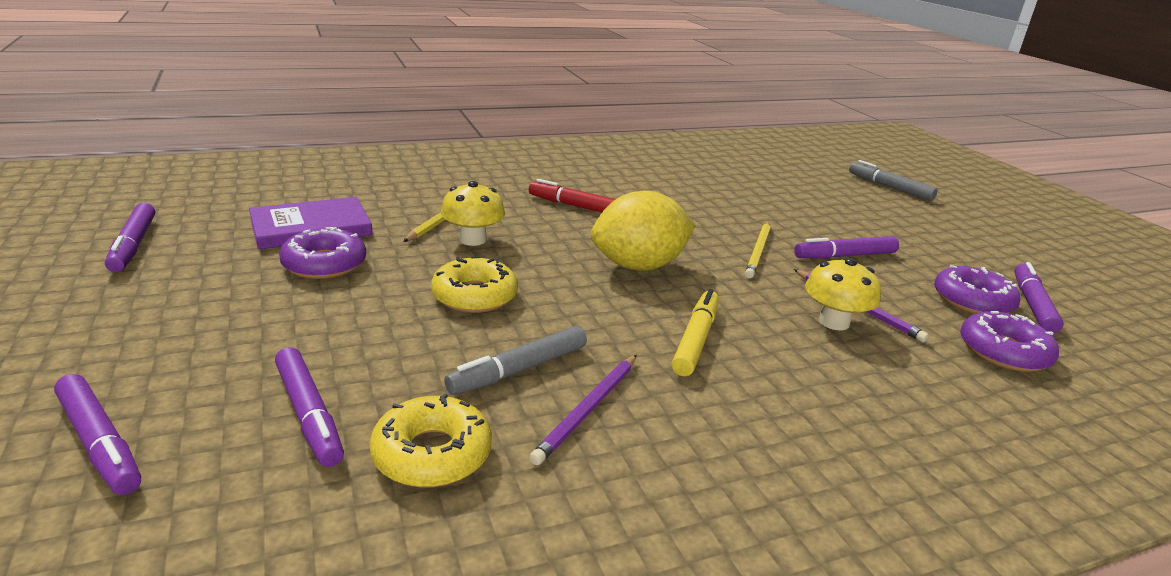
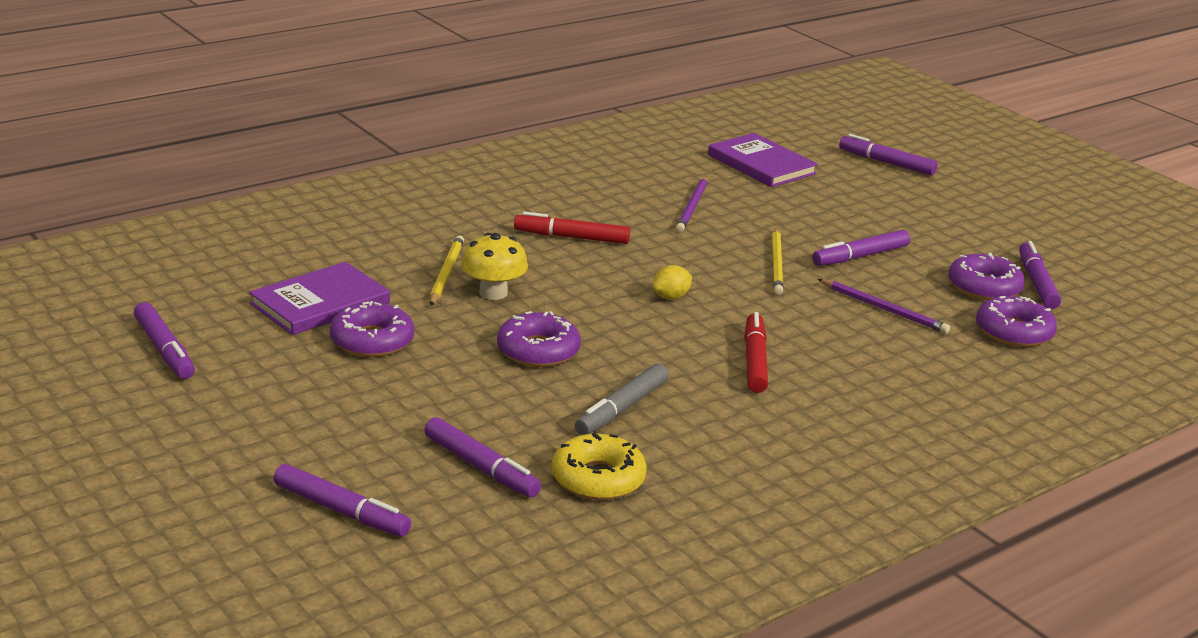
camera: 15 degrees left, 0 degrees up
yellow donut [431,256,518,313] -> purple donut [497,311,581,367]
purple pencil [529,355,637,465] -> purple pencil moved to [676,177,707,232]
yellow lemon [591,191,696,271] -> yellow lemon [652,265,692,300], size x0.43
yellow marker [672,289,719,376] -> red marker [745,312,768,393]
yellow mushroom [805,258,881,330] -> none
grey marker [849,160,938,201] -> purple marker [839,134,938,176]
none -> purple book [708,133,818,187]

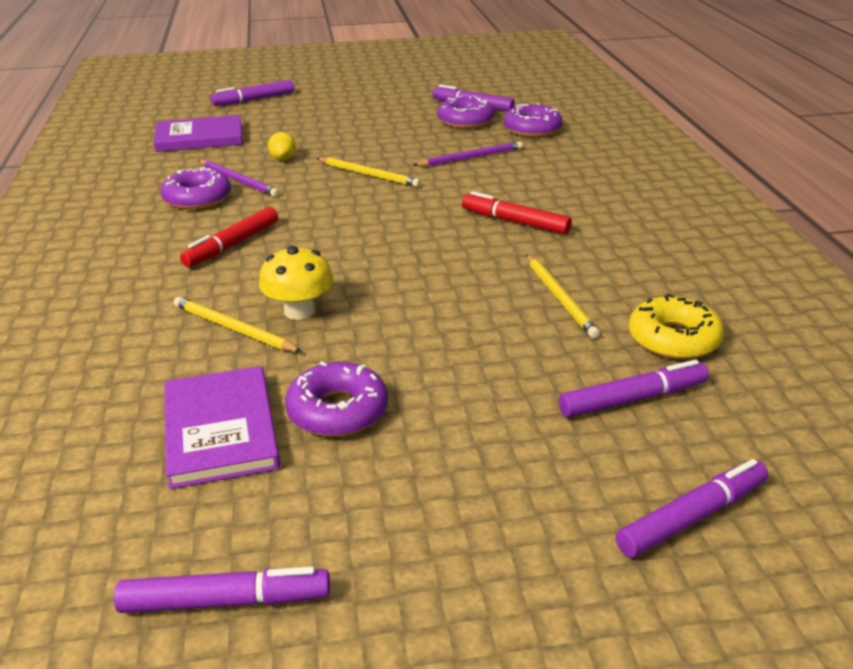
camera: 60 degrees left, 5 degrees up
purple donut [497,311,581,367] -> purple donut moved to [161,167,231,210]
grey marker [575,363,669,435] -> yellow pencil [527,255,600,338]
yellow lemon [652,265,692,300] -> yellow lemon moved to [268,132,296,161]
purple marker [812,230,910,266] -> none

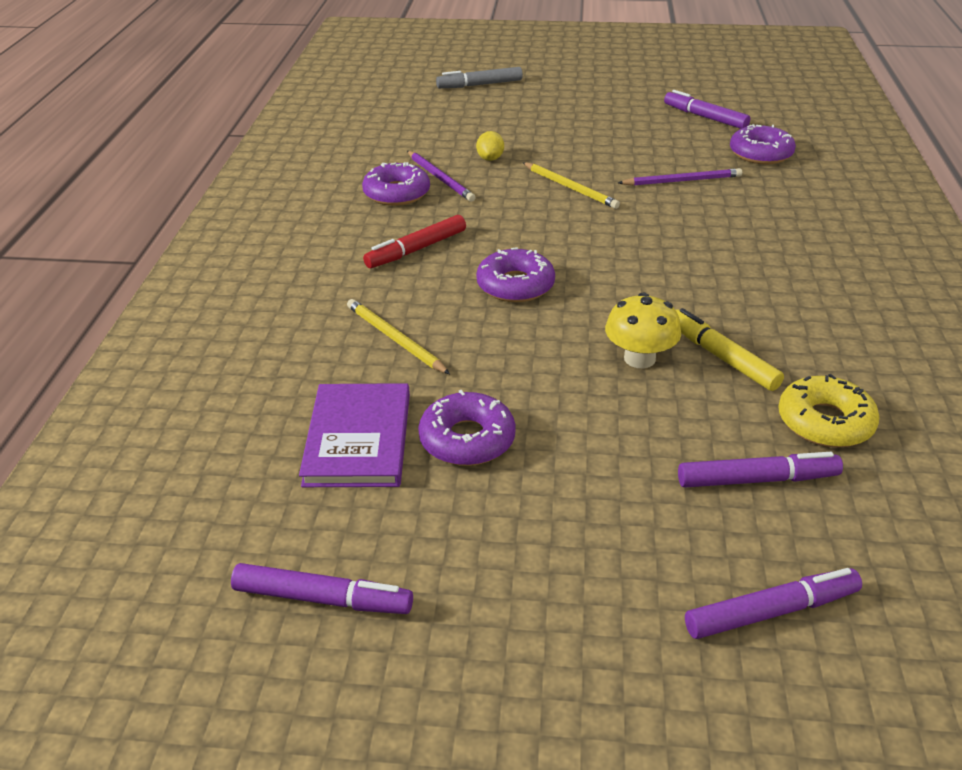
camera: 15 degrees right, 5 degrees up
purple book [153,115,243,152] -> none
purple marker [211,80,294,106] -> grey marker [436,67,523,88]
yellow mushroom [259,245,334,320] -> yellow mushroom moved to [605,292,681,368]
purple donut [437,96,494,129] -> purple donut moved to [476,247,555,302]
red marker [462,191,572,234] -> none
yellow pencil [527,255,600,338] -> yellow marker [676,308,784,391]

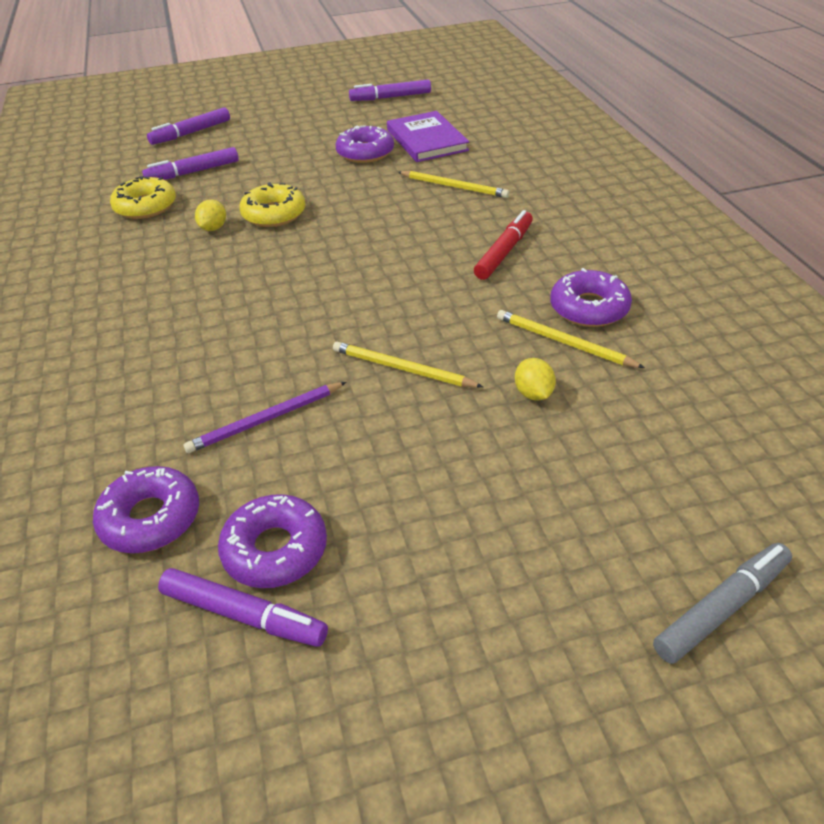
camera: 160 degrees right, 5 degrees up
purple pencil [407,151,476,202] -> yellow pencil [497,310,645,368]
purple donut [476,247,555,302] -> purple donut moved to [218,494,327,588]
yellow mushroom [605,292,681,368] -> yellow donut [239,182,306,227]
yellow marker [676,308,784,391] -> yellow lemon [195,200,226,231]

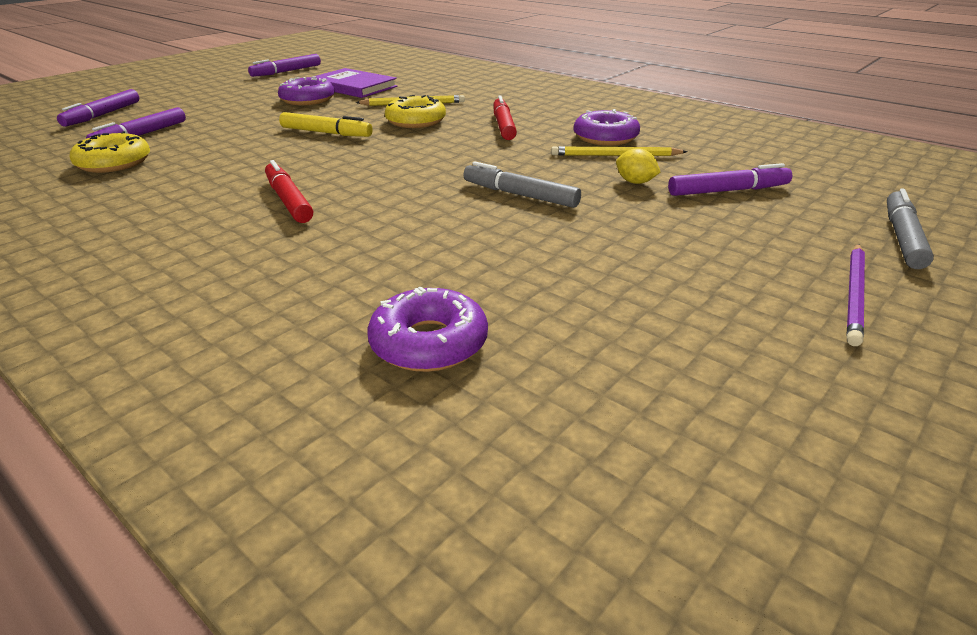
camera: 35 degrees left, 10 degrees down
purple marker [158,568,328,647] -> purple marker moved to [668,163,792,196]
purple pencil [184,382,346,453] -> purple pencil moved to [847,244,865,346]
yellow lemon [195,200,226,231] -> none
purple donut [218,494,327,588] -> none
yellow donut [239,182,306,227] -> yellow donut moved to [385,95,446,128]
yellow pencil [333,342,483,388] -> grey marker [464,162,581,208]
none -> red marker [265,160,313,223]
none -> yellow marker [279,112,373,137]

